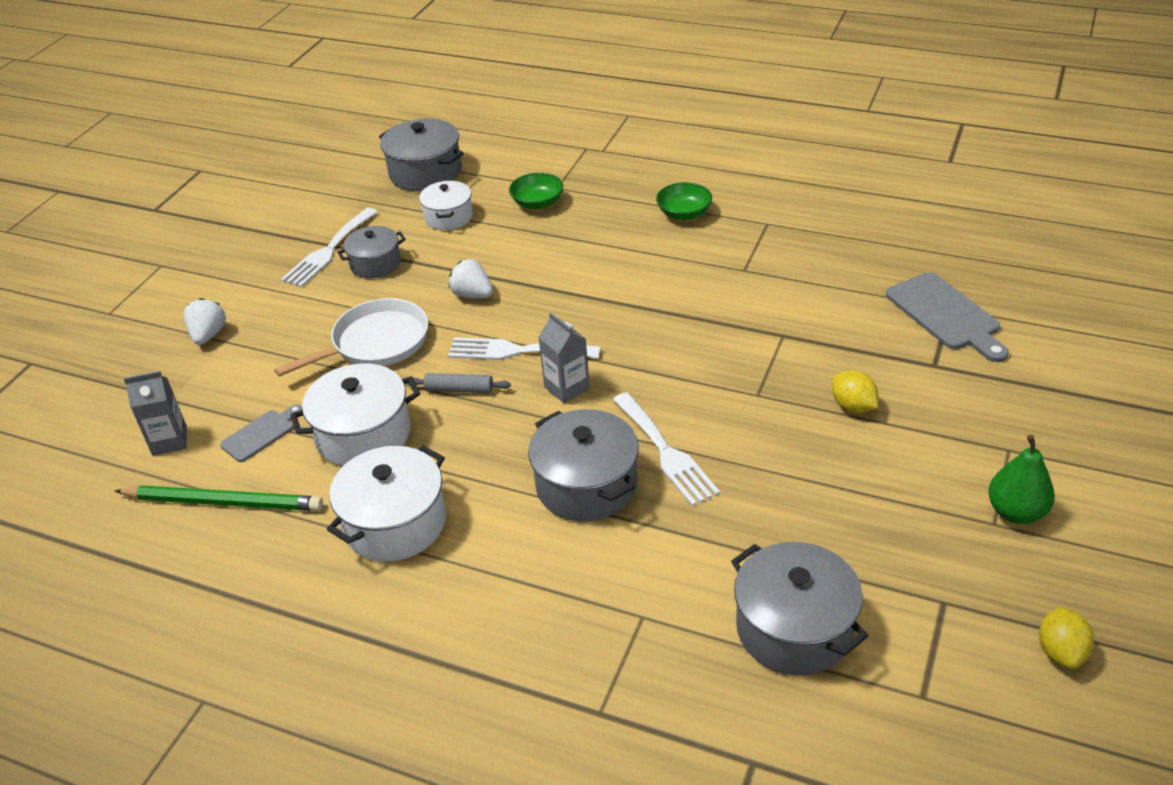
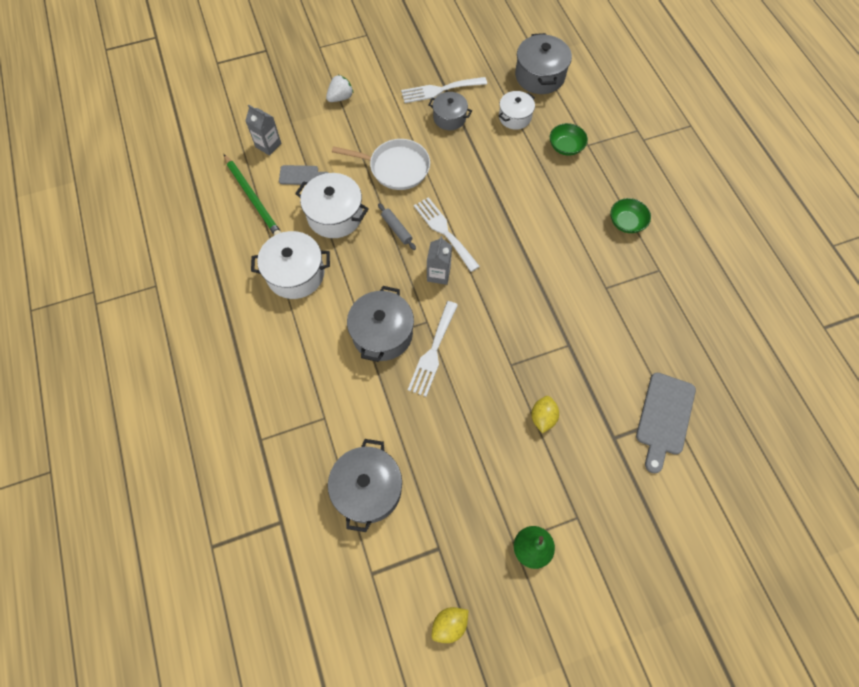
camera: 45 degrees right, 25 degrees up
white strawberry [449,259,493,298] -> none

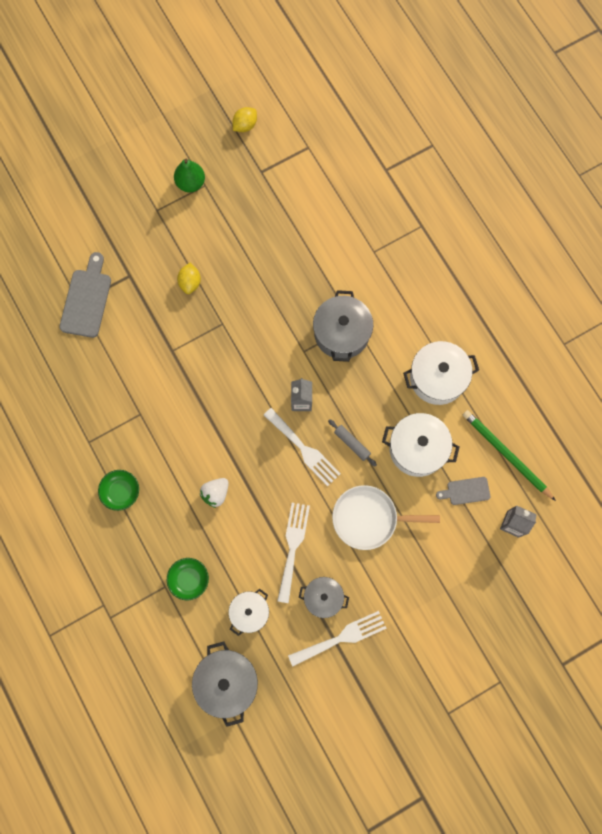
camera: 170 degrees right, 10 degrees up
white strawberry [326,75,353,102] -> white strawberry moved to [200,478,229,508]
grey pot [328,439,402,532] -> none
white fork [408,301,458,397] -> white fork moved to [277,503,310,603]

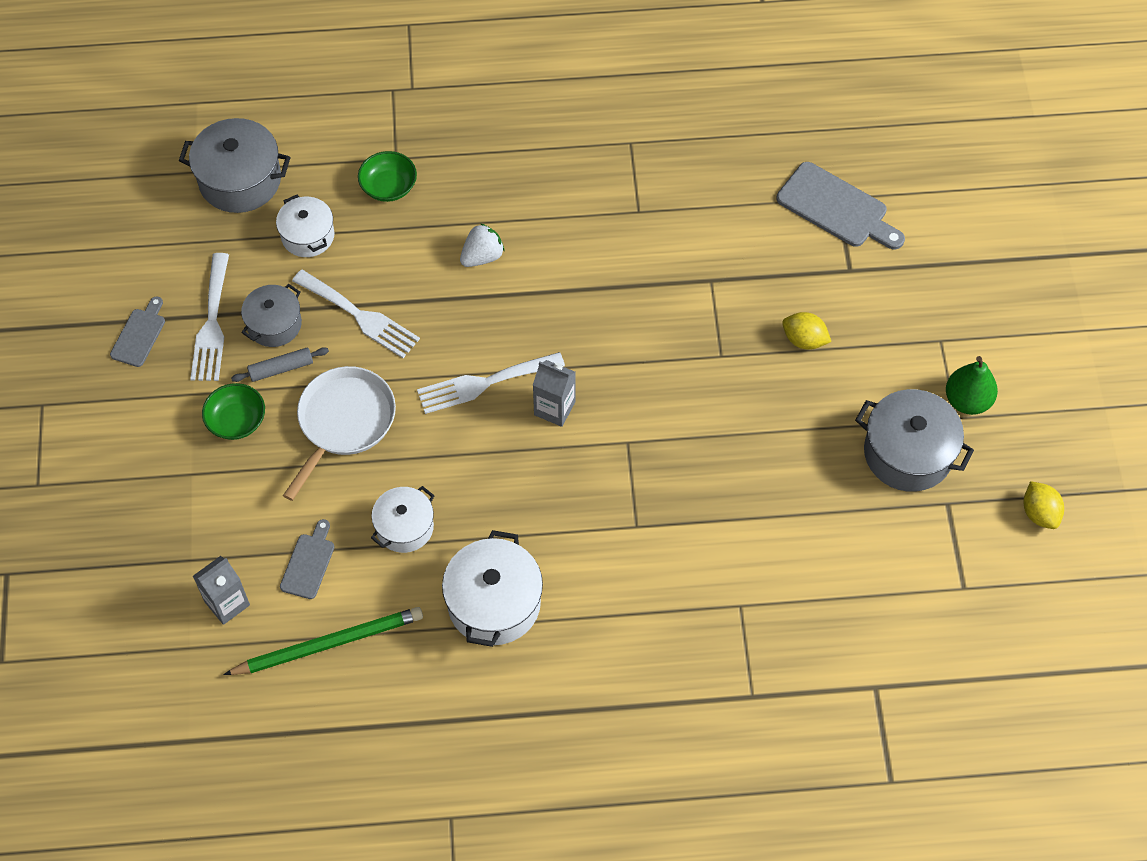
camera: 115 degrees right, 15 degrees down
green bowl [98,470,139,511] -> green bowl moved to [202,383,265,440]
white strawberry [200,478,229,508] -> white strawberry turned 75 degrees clockwise [460,223,505,267]
grey pot [313,290,373,362] -> grey pot moved to [855,389,974,492]
grey rolling pin [328,420,377,466] -> grey rolling pin moved to [231,347,329,382]
white pot [382,413,460,477] -> white pot [371,486,435,553], size x0.63
none -> grey cutting board [110,296,165,367]

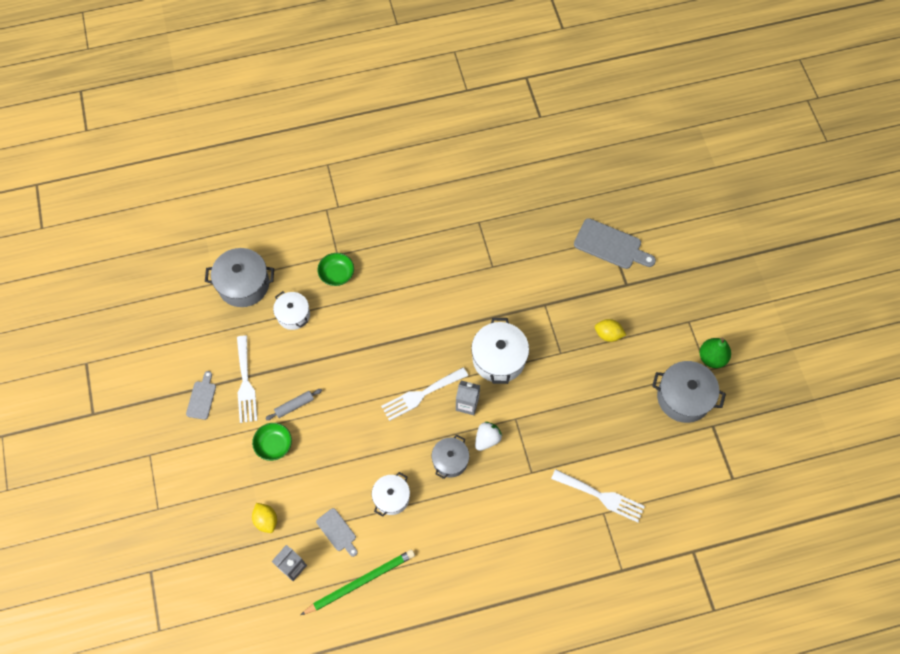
camera: 10 degrees left, 5 degrees up
grey pot [241,284,302,347] -> grey pot moved to [432,434,469,479]
grey cutting board [280,519,334,599] -> grey cutting board turned 135 degrees clockwise [316,508,358,557]
white pan [283,366,396,501] -> none
white fork [292,270,420,358] -> white fork moved to [551,469,645,522]
white pot [442,530,543,647] -> white pot moved to [471,318,529,384]
white strawberry [460,223,505,267] -> white strawberry moved to [475,422,502,451]
yellow lemon [1023,481,1064,529] -> yellow lemon moved to [252,503,277,533]

